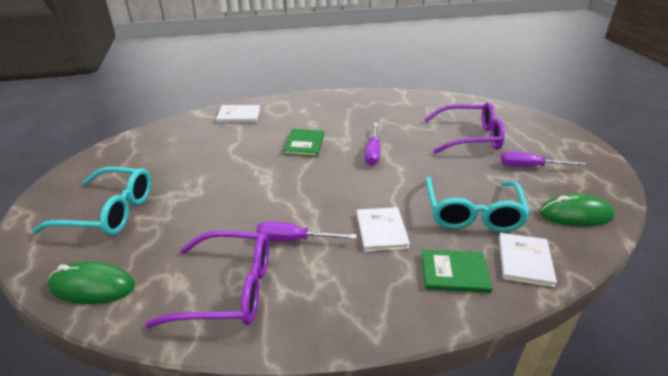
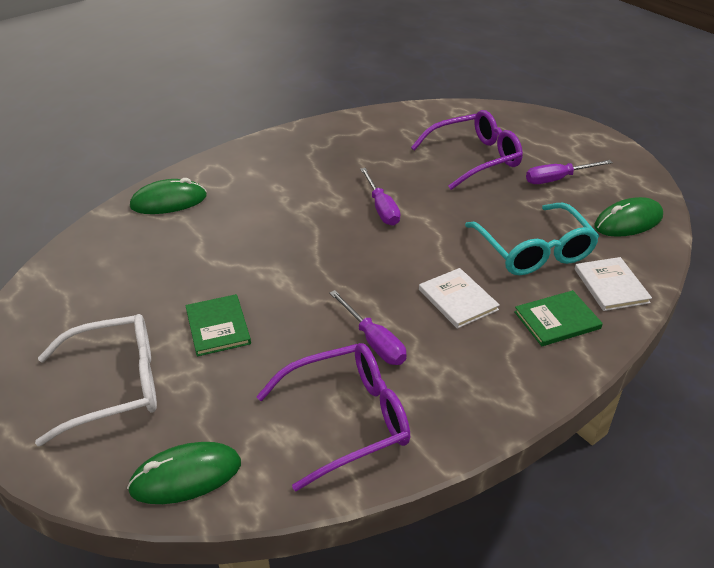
camera: 25 degrees left, 5 degrees up
turquoise glasses [32,167,151,236] -> white glasses [35,314,157,446]
white book [216,105,260,123] -> green mouse [130,178,207,214]
purple screwdriver [256,222,357,242] -> purple screwdriver turned 105 degrees counterclockwise [329,290,407,365]
green book [283,129,324,157] -> green book moved to [185,294,251,356]

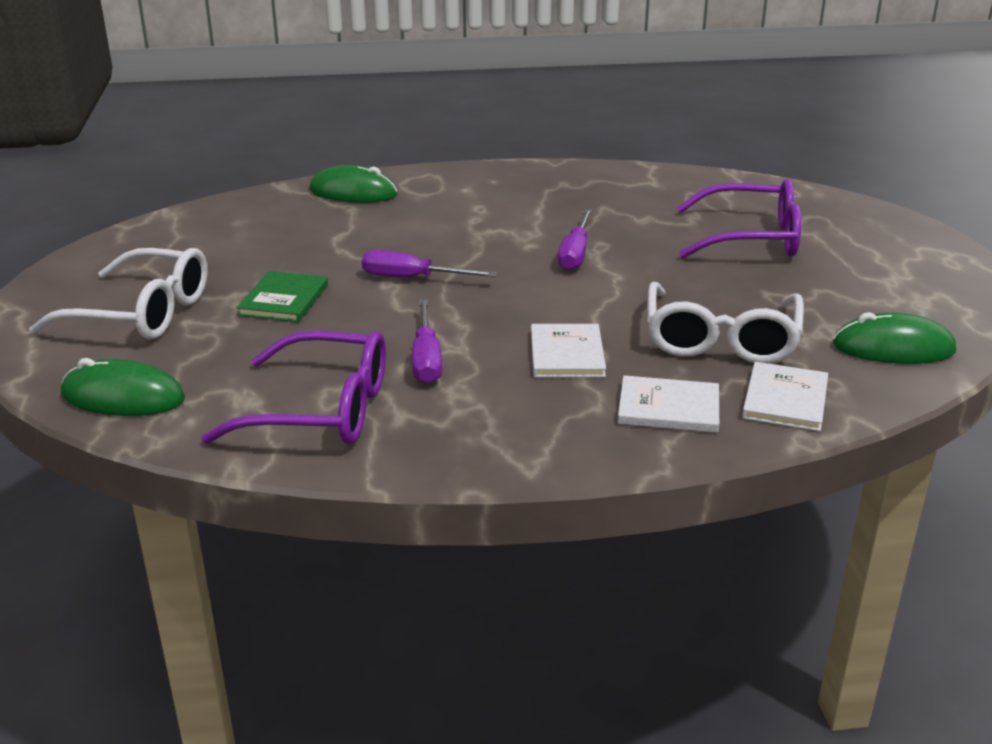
camera: 30 degrees right, 10 degrees down
turquoise glasses [465,203,599,275] -> white glasses [647,282,804,364]
green book [514,290,603,346] -> white book [618,375,719,433]
purple screwdriver [526,160,613,184] -> purple screwdriver moved to [362,250,497,278]

